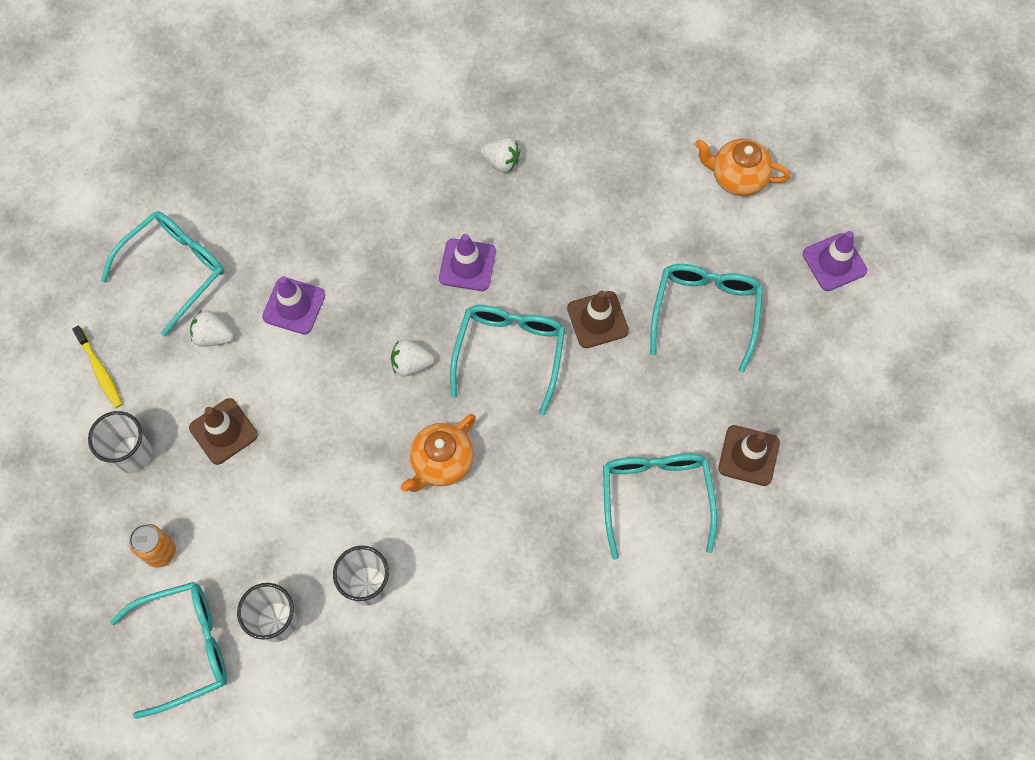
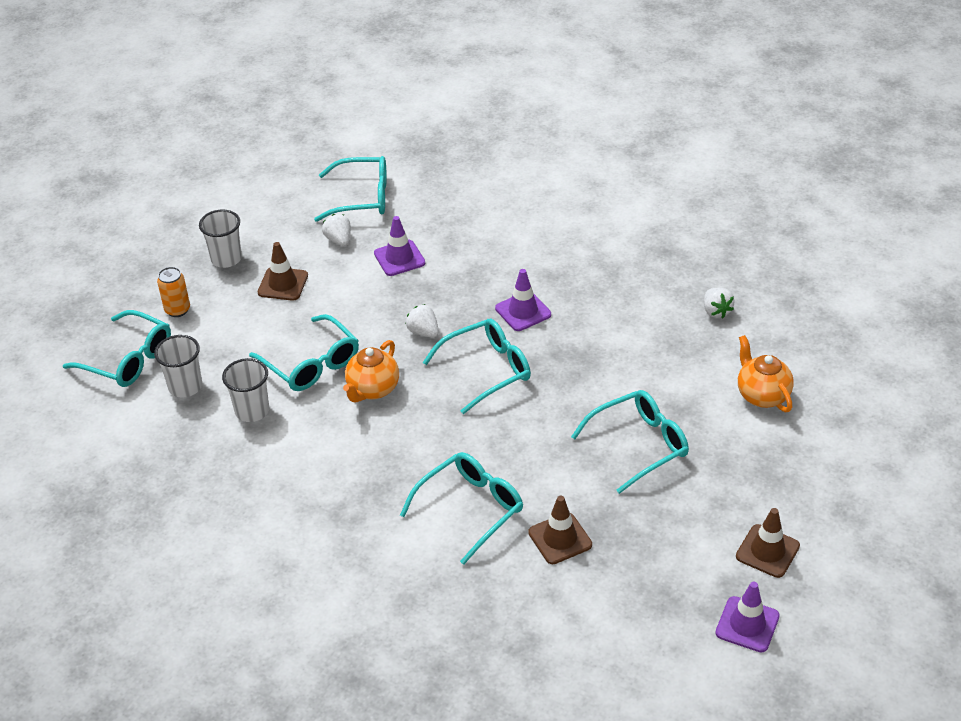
camera: 50 degrees right, 25 degrees down
yellow toothbrush [72,326,123,408] -> none
orange teapot [401,414,476,492] -> orange teapot turned 60 degrees counterclockwise [343,340,399,403]
white strawberry [480,137,520,173] -> white strawberry moved to [704,288,735,318]
brown traffic cone [567,290,629,348] -> brown traffic cone moved to [736,508,800,578]
purple traffic cone [803,231,867,291] -> purple traffic cone moved to [715,582,780,652]
none -> turquoise glasses [249,314,359,391]

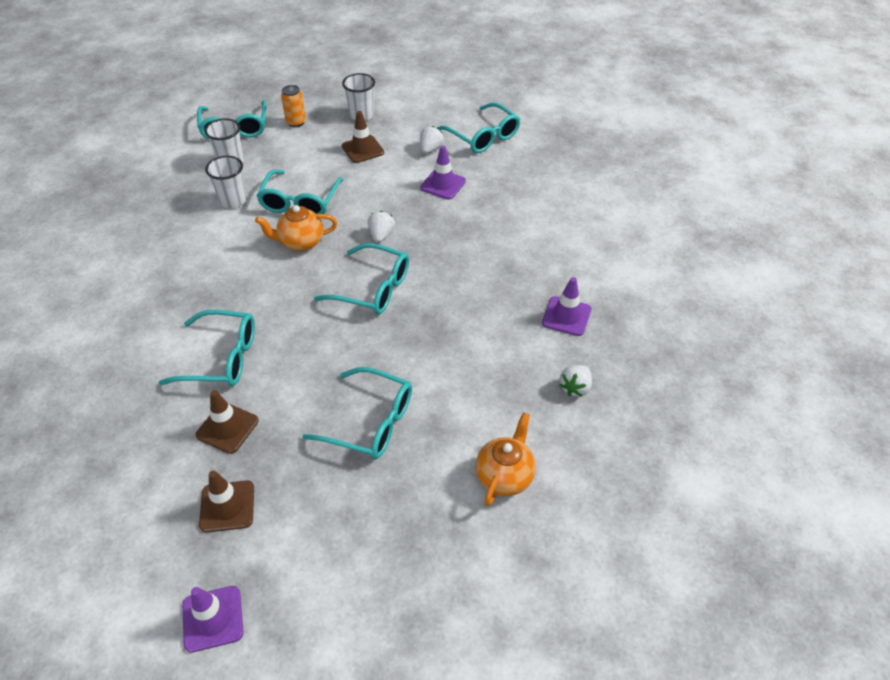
camera: 50 degrees right, 5 degrees up
purple traffic cone [495,269,551,331] -> purple traffic cone moved to [542,277,592,336]
brown traffic cone [736,508,800,578] -> brown traffic cone moved to [199,471,254,533]

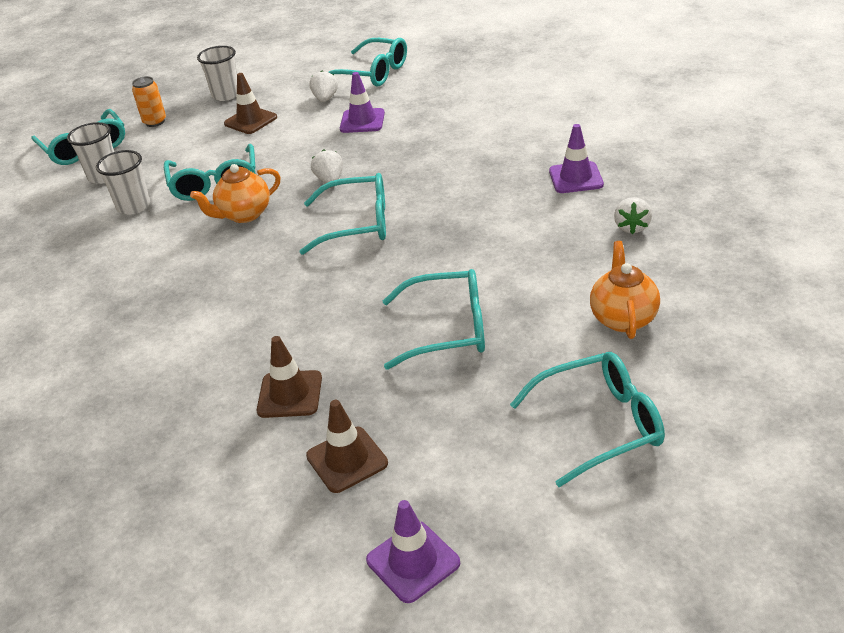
camera: 20 degrees left, 10 degrees down
turquoise glasses [158,310,255,386] -> turquoise glasses moved to [510,352,665,487]

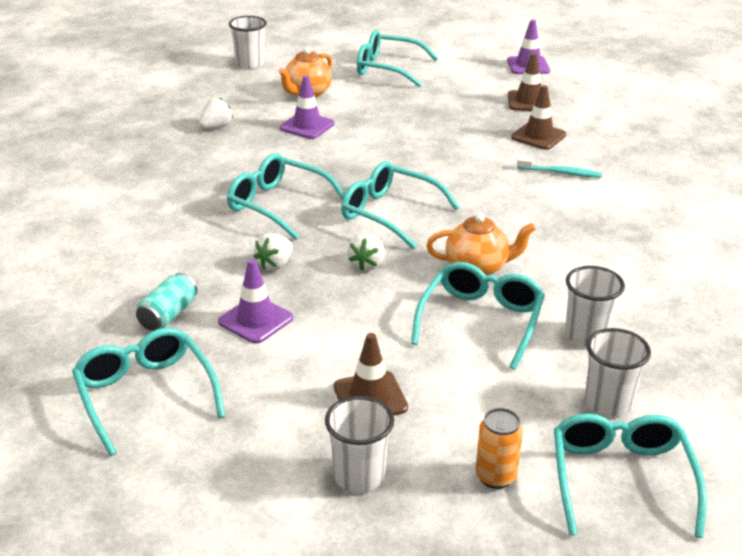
camera: 150 degrees left, 5 degrees down
white strawberry [309,70,338,102] -> white strawberry moved to [254,233,293,271]
turquoise glasses [383,269,485,370] -> turquoise glasses moved to [227,153,345,240]
purple traffic cone [549,124,604,193] -> purple traffic cone moved to [280,76,335,139]
none -> turquoise can [136,273,197,331]
none -> white cup [229,16,267,69]
none -> turquoise toothbrush [517,157,602,178]

